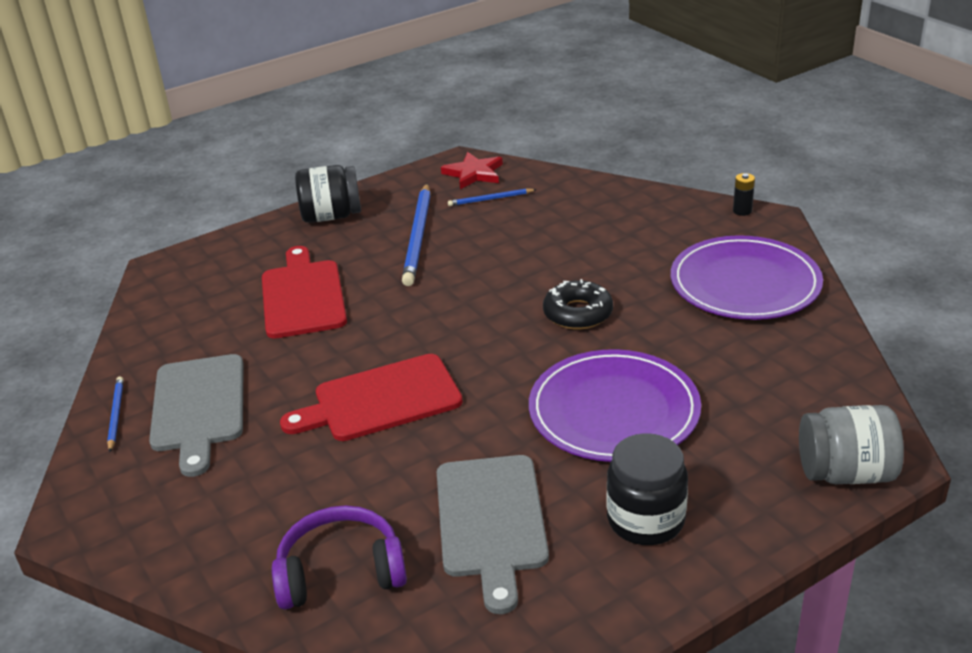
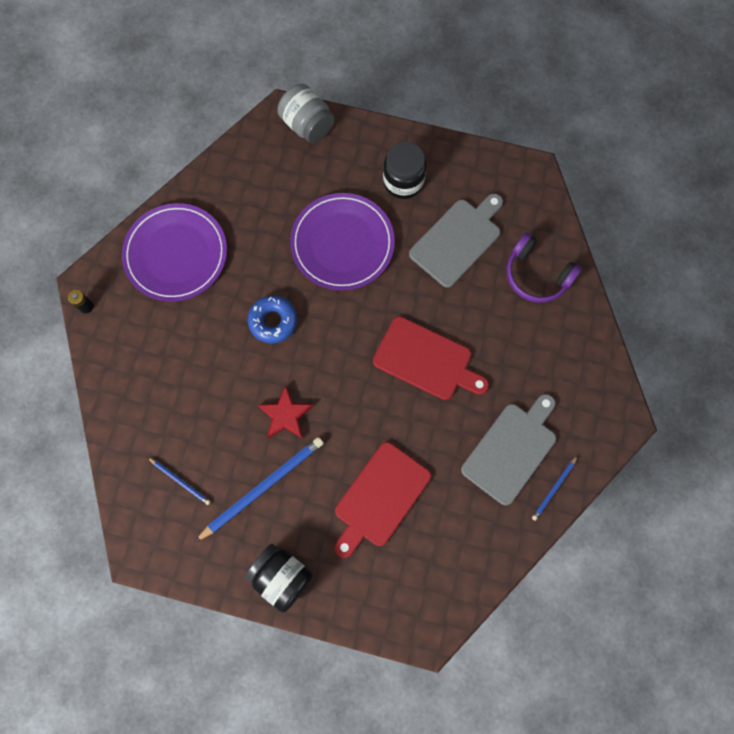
camera: 135 degrees left, 40 degrees up
red star [441,152,503,189] -> red star moved to [257,385,314,439]
black donut [543,279,613,329] -> blue donut [248,296,297,343]

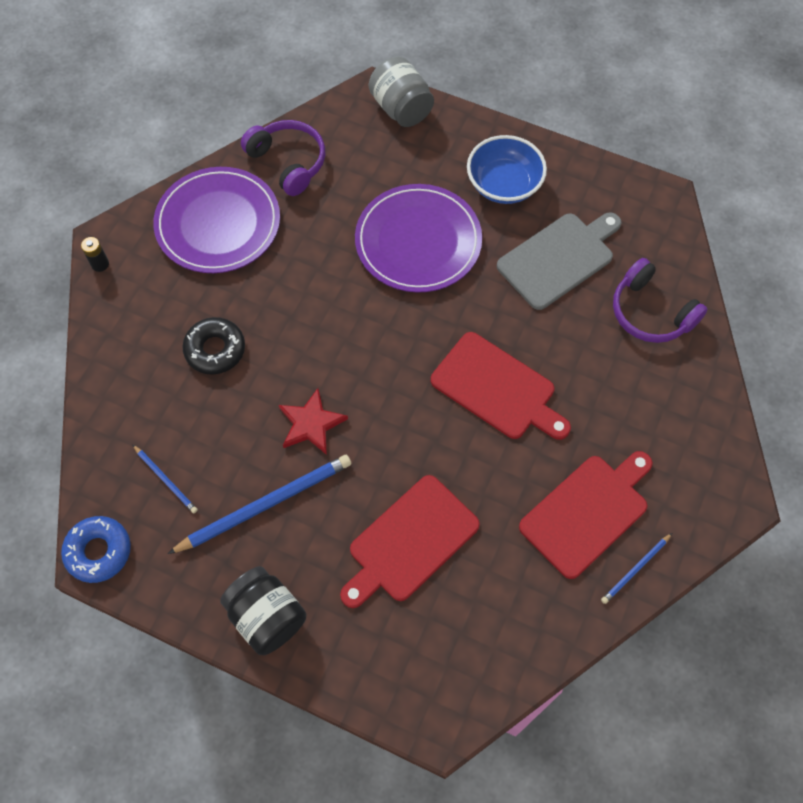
camera: 10 degrees right, 10 degrees down
blue donut [248,296,297,343] -> blue donut moved to [61,516,131,583]
black jar [383,142,426,199] -> blue bowl [467,135,547,204]
grey cutting board [461,394,556,505] -> red cutting board [519,451,653,579]
none -> black donut [182,317,245,375]
none -> purple headphones [241,120,325,196]

